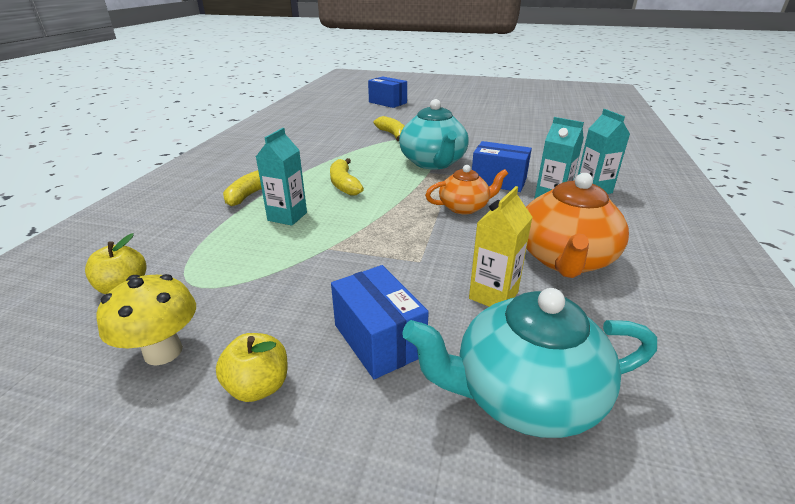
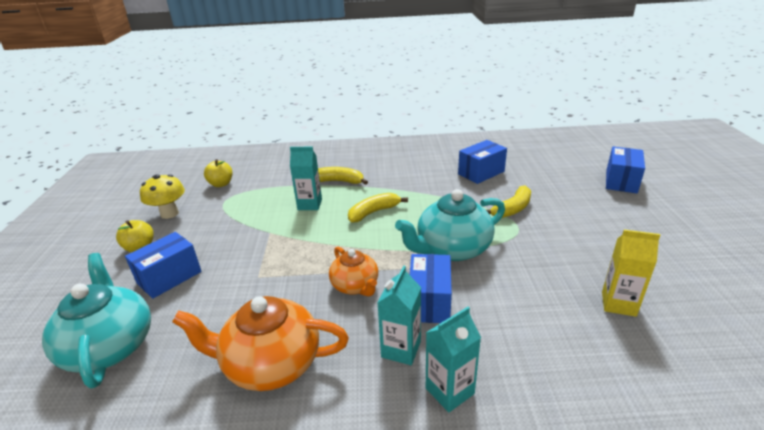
camera: 75 degrees right, 0 degrees up
yellow carton [469,186,533,307] -> yellow carton moved to [602,230,660,317]
none -> blue box [458,140,507,184]

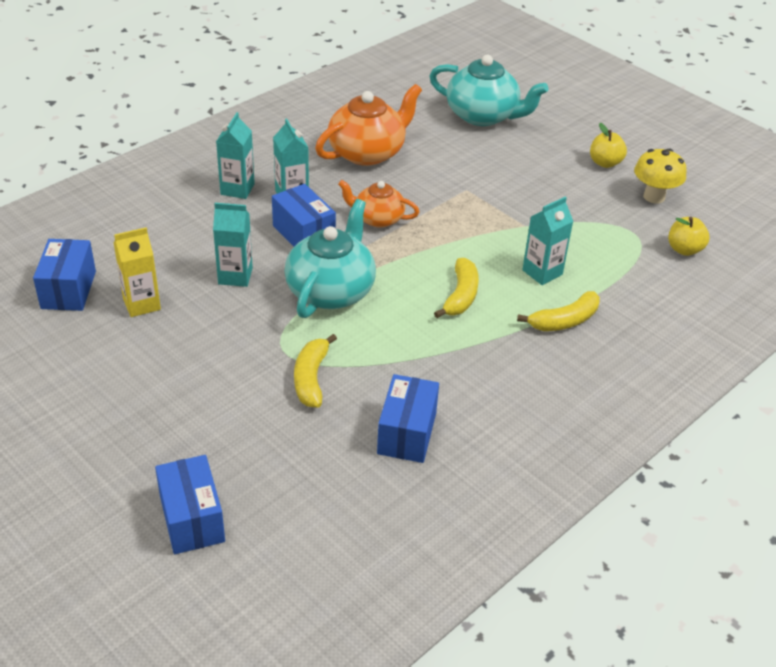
camera: 135 degrees right, 10 degrees up
blue box [125,232,202,299] -> blue box moved to [33,239,96,311]
none -> turquoise carton [213,203,253,287]

